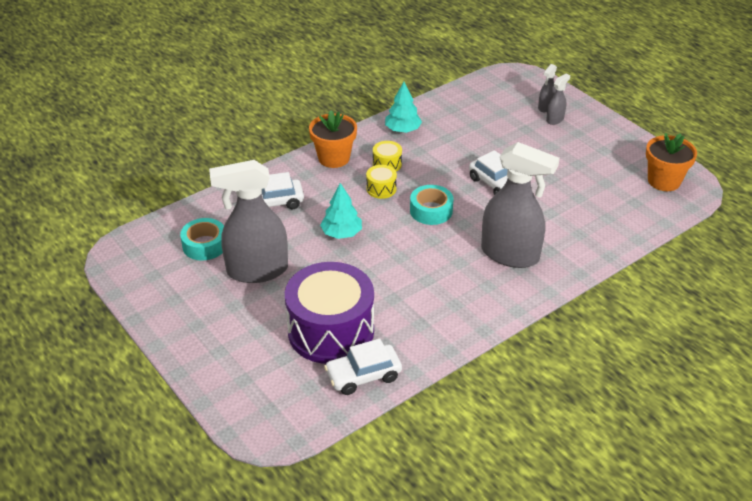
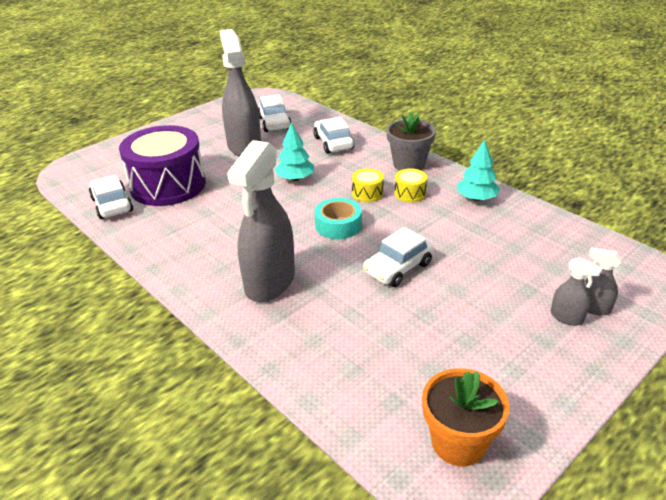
camera: 85 degrees right, 5 degrees down
turquoise tape [180,218,224,261] -> white car [258,94,291,132]
orange flower pot [309,110,357,168] -> grey flower pot [386,112,436,171]

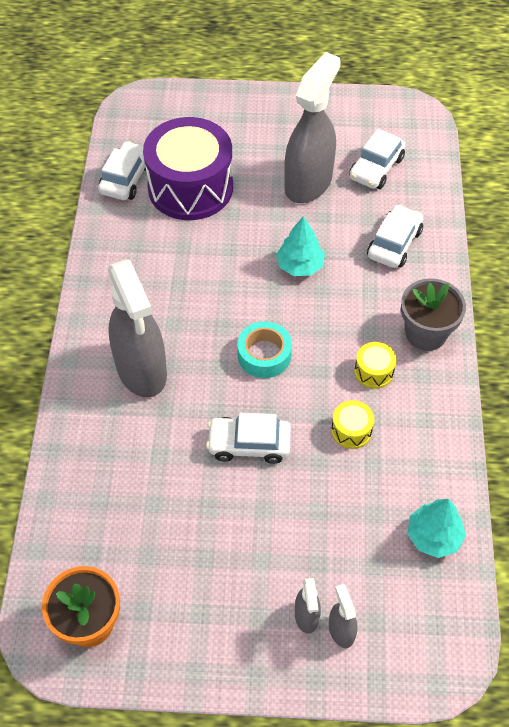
camera: 45 degrees right, 20 degrees up
grey spray bottle [227,140,295,302] -> grey spray bottle turned 90 degrees counterclockwise [108,259,167,397]
yellow drum [352,168,384,202] -> yellow drum moved to [331,400,374,449]
turquoise tree [457,140,500,201] -> turquoise tree moved to [407,499,466,558]

